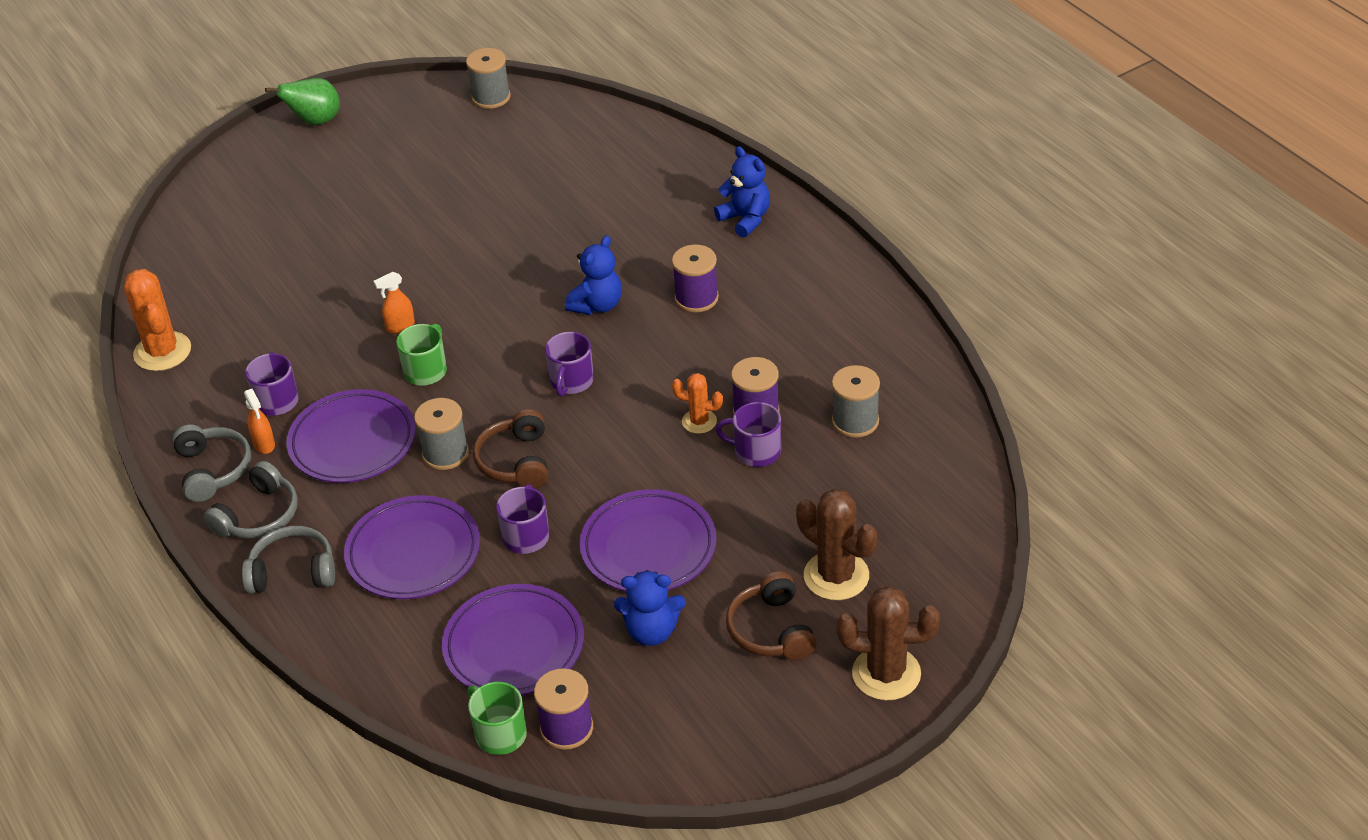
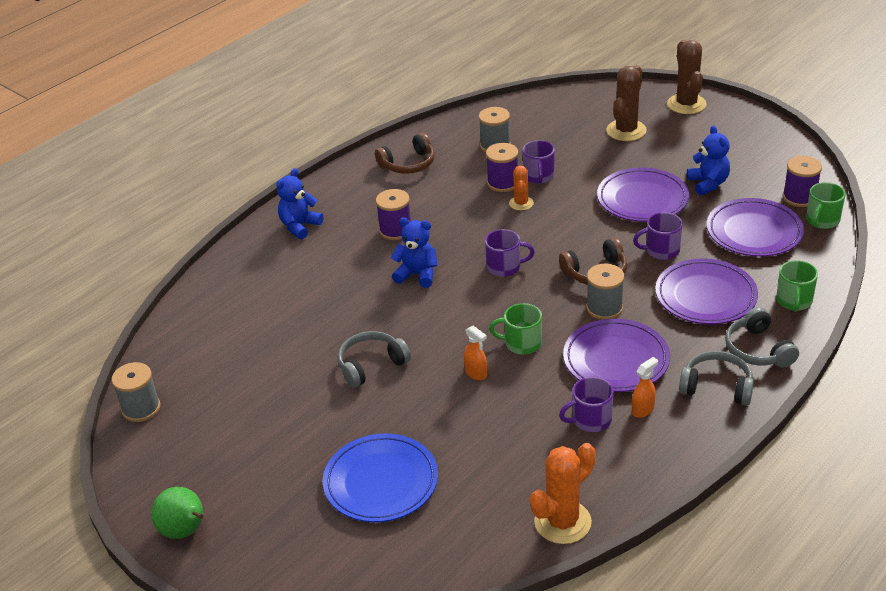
camera: 105 degrees left, 5 degrees down
grey headphones [172,424,251,502] -> grey headphones moved to [338,331,411,388]
brown headphones [726,571,817,660] -> brown headphones moved to [375,133,435,174]
none -> blue plate [323,433,438,522]
none -> green mug [776,260,818,312]

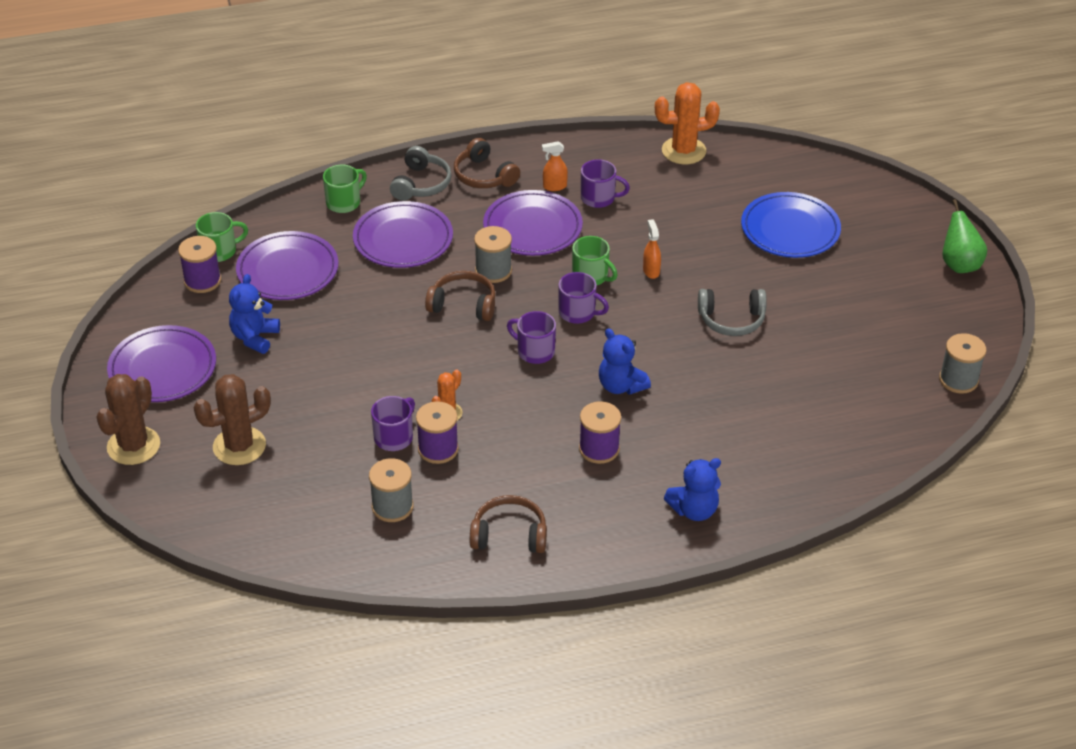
camera: 150 degrees left, 5 degrees up
purple plate [597,167,689,222] -> purple plate moved to [107,325,216,402]
purple mug [633,212,683,260] -> purple mug moved to [559,272,609,324]
grey headphones [679,351,754,406] -> brown headphones [454,138,520,188]

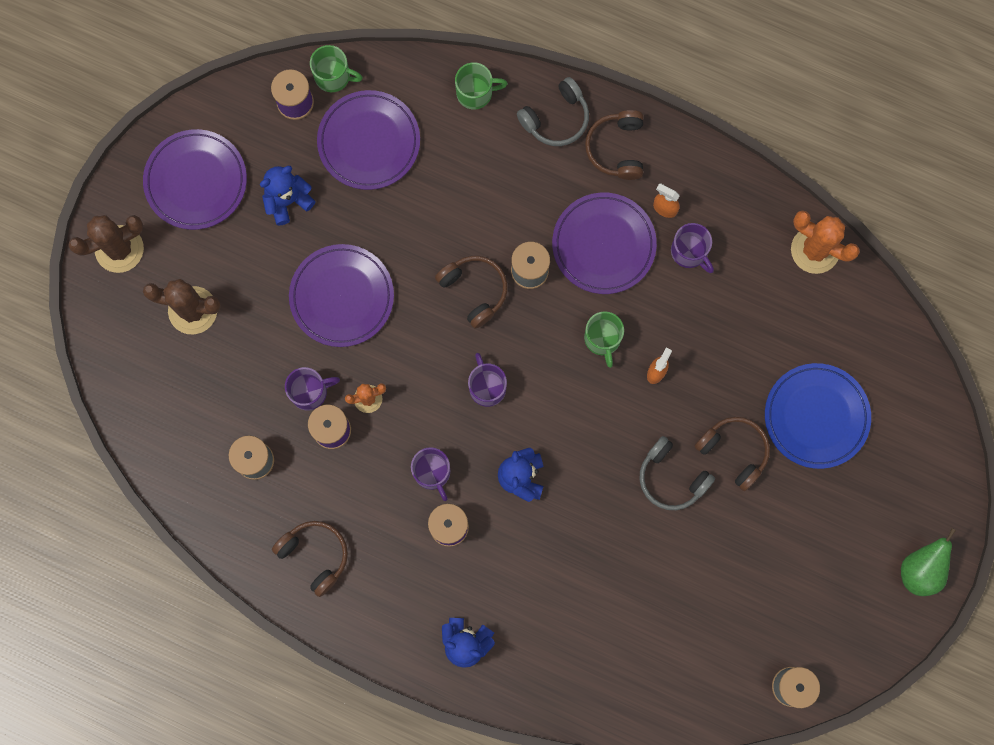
camera: 40 degrees right, 35 degrees up
purple plate [353,201,453,268] -> purple plate moved to [289,244,394,347]
purple mug [559,272,609,324] -> purple mug moved to [411,447,450,501]
none -> brown headphones [695,417,770,491]

